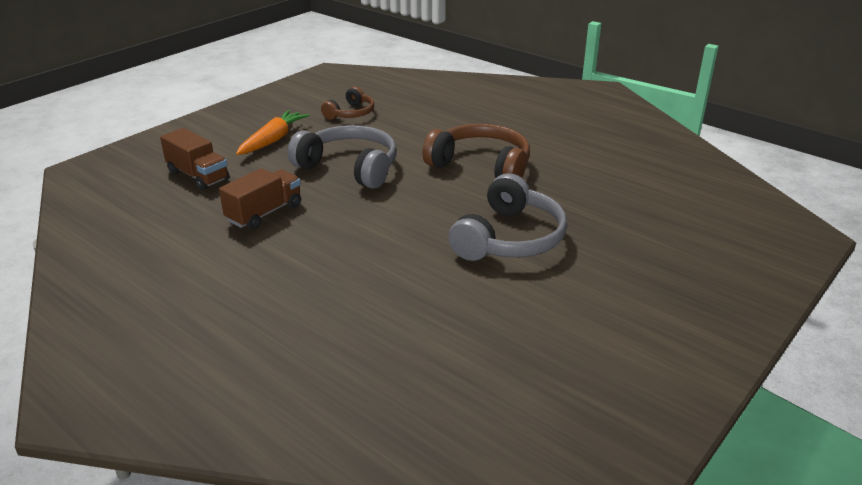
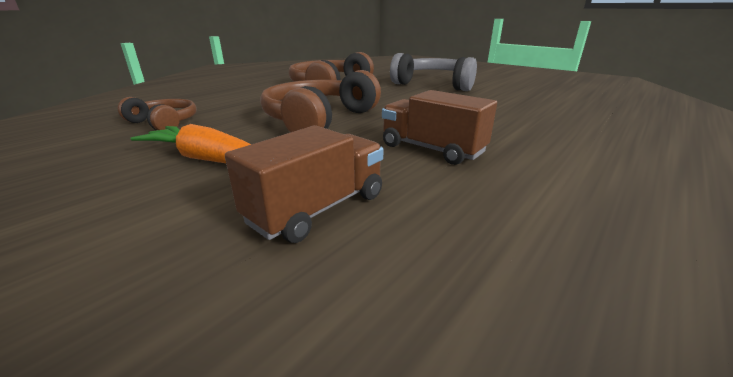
camera: 90 degrees left, 5 degrees down
grey headphones [288,125,397,189] -> brown headphones [260,70,381,132]

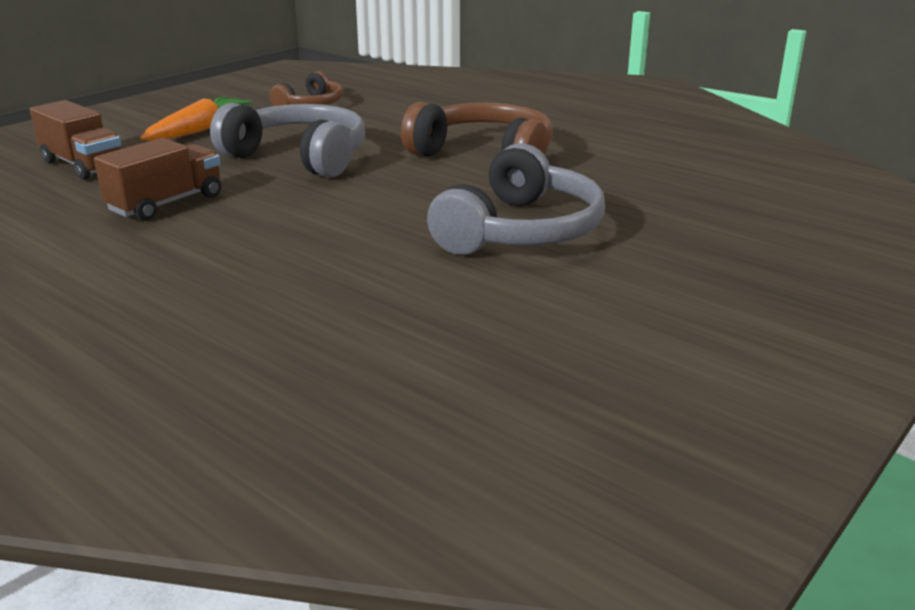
camera: 90 degrees right, 0 degrees up
brown headphones [260,70,381,132] -> grey headphones [210,103,365,178]

